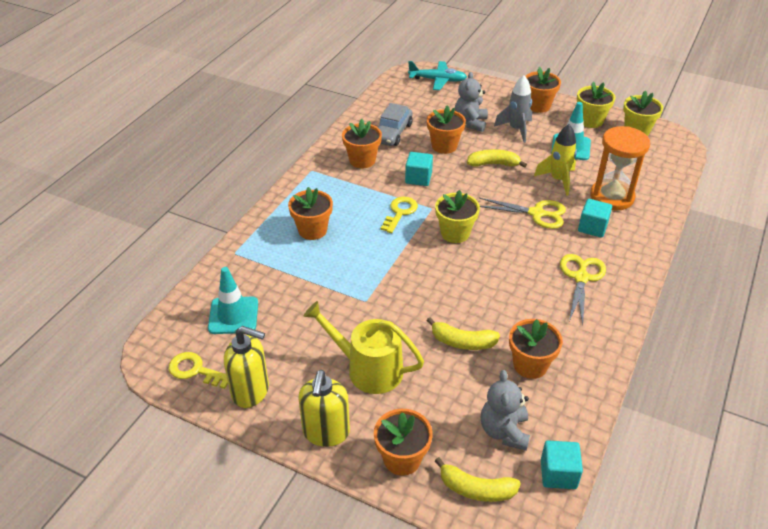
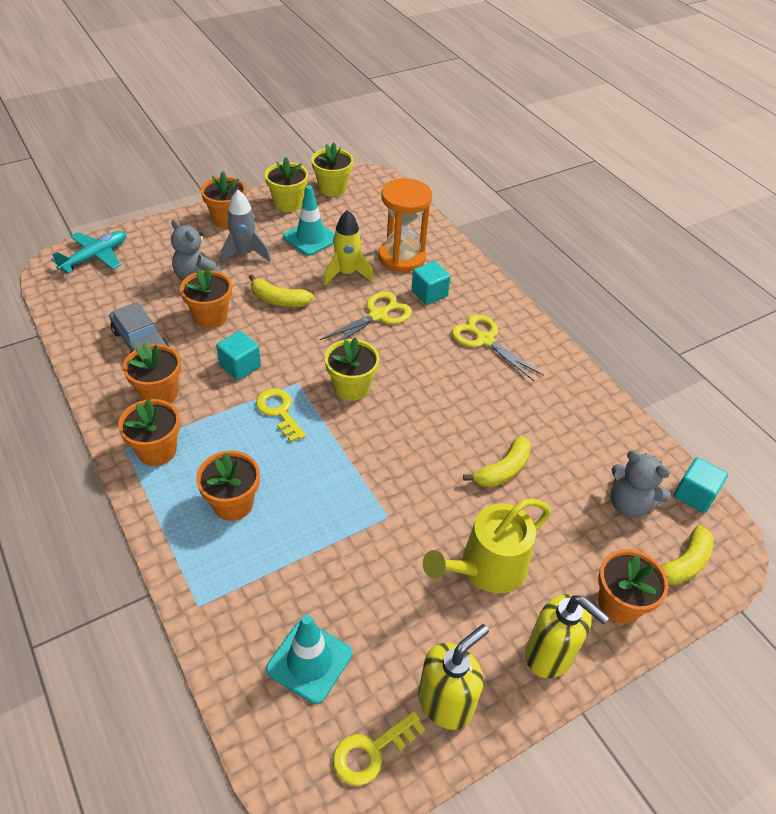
camera: 60 degrees left, 5 degrees up
yellow banana [467,149,527,168] -> yellow banana turned 105 degrees counterclockwise [249,274,313,307]
orange flower pot [509,319,563,379] -> orange flower pot moved to [118,399,180,466]

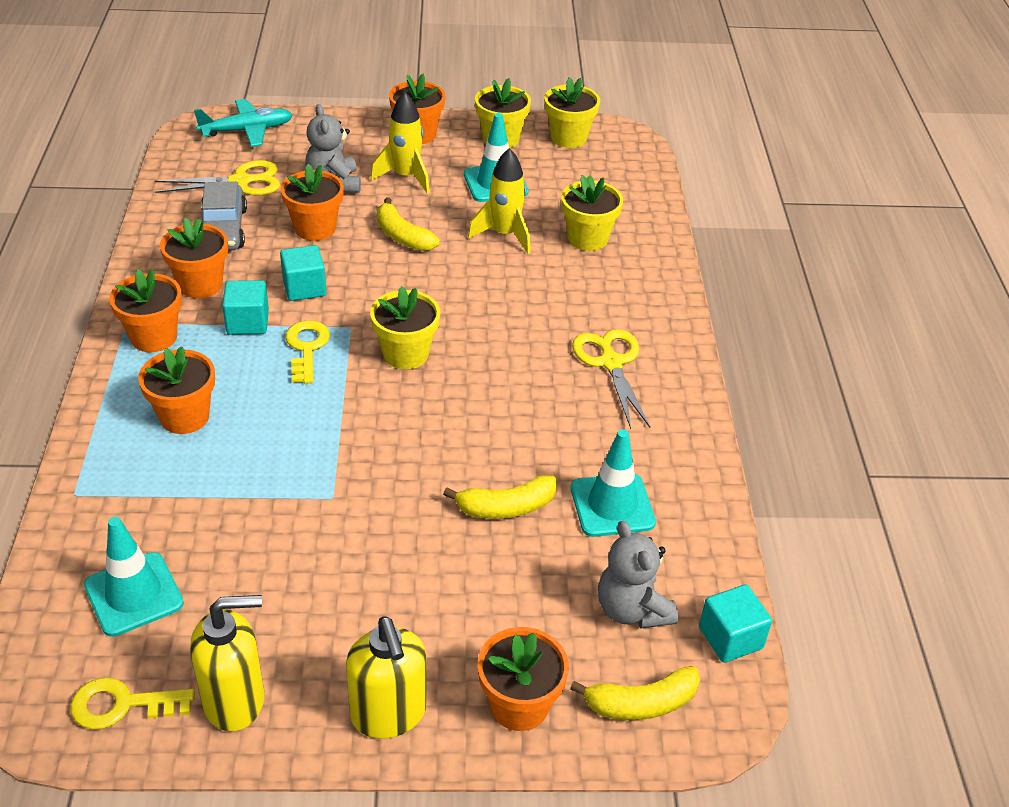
camera: 30 degrees right, 5 degrees down
grey rocket [221,190,271,265] -> yellow rocket [371,92,430,194]
yellow scissors [320,292,412,343] -> yellow scissors moved to [155,160,280,196]
orange hourglass [379,178,432,272] -> yellow flower pot [561,175,623,251]
turquoise cube [411,261,451,305] -> turquoise cube moved to [222,280,269,335]
yellow watering can [423,498,551,593] -> none
none -> turquoise traffic cone [571,429,656,537]

